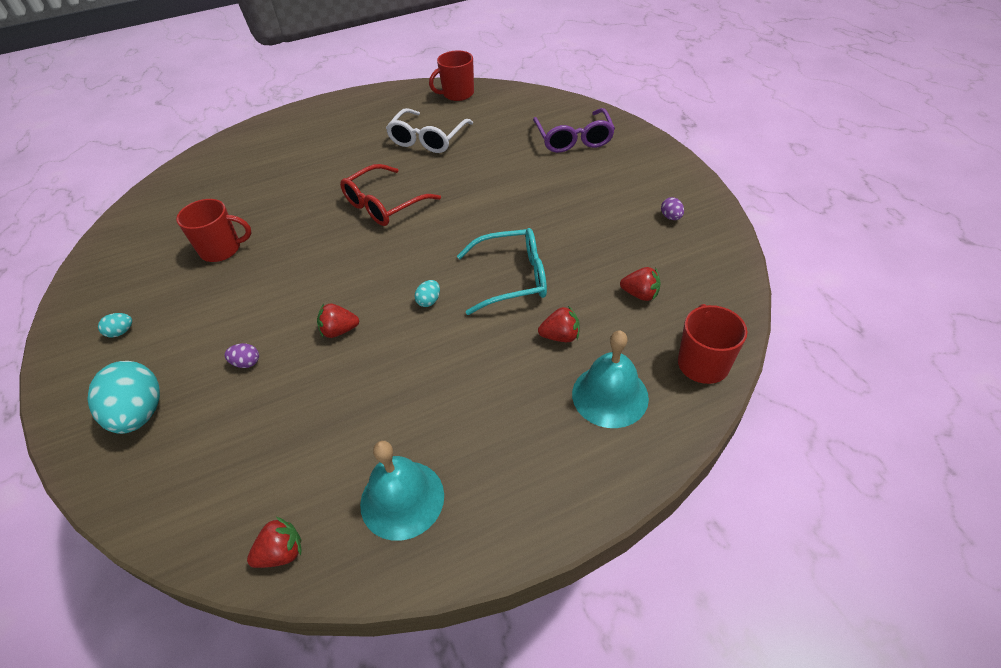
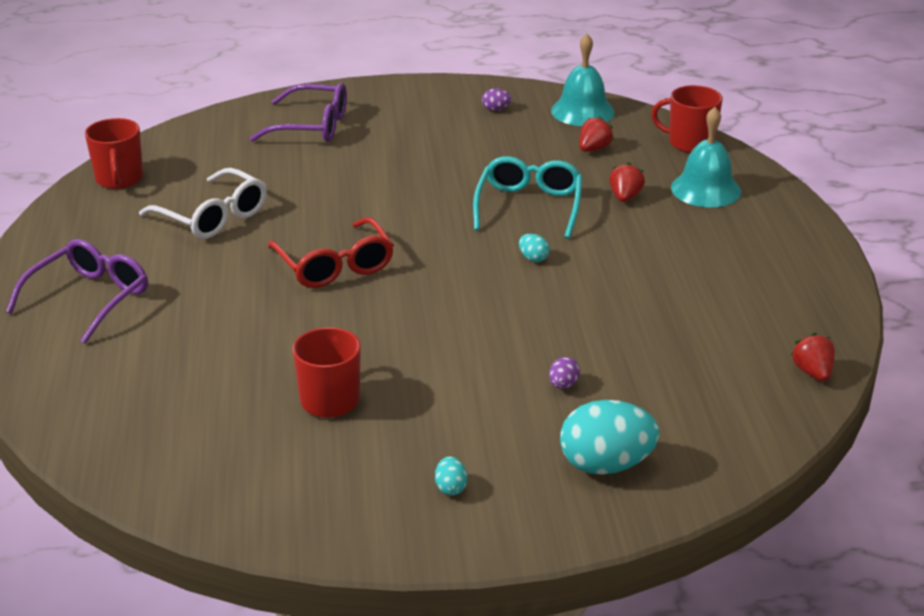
camera: 75 degrees left, 15 degrees down
red strawberry [317,304,359,338] -> none
turquoise bell [360,441,444,541] -> turquoise bell moved to [551,34,615,126]
none -> purple glasses [6,239,148,344]

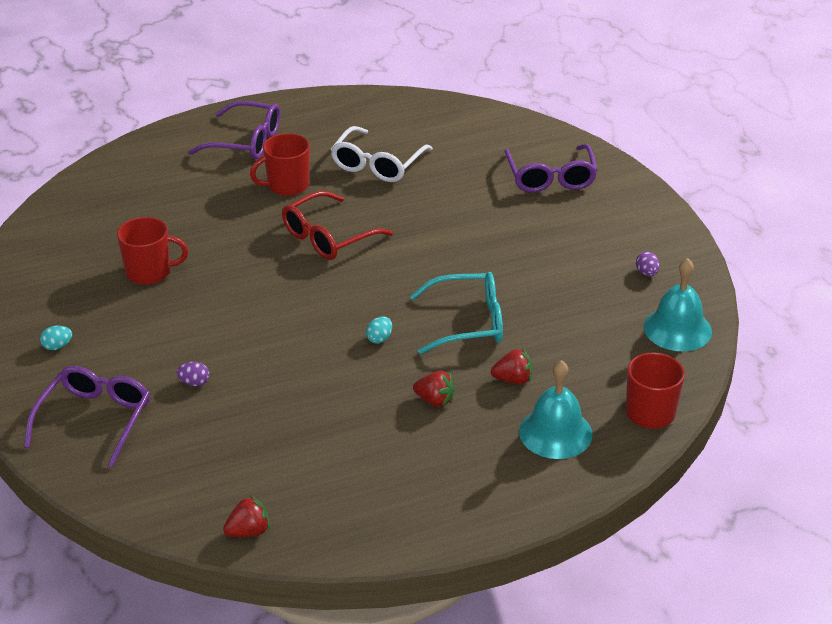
camera: 75 degrees right, 5 degrees up
red mug [85,118,143,189] -> red mug moved to [250,133,310,196]
turquoise egg [560,400,659,475] -> purple glasses [24,366,150,468]
red strawberry [579,116,614,152] -> red strawberry moved to [413,371,455,407]

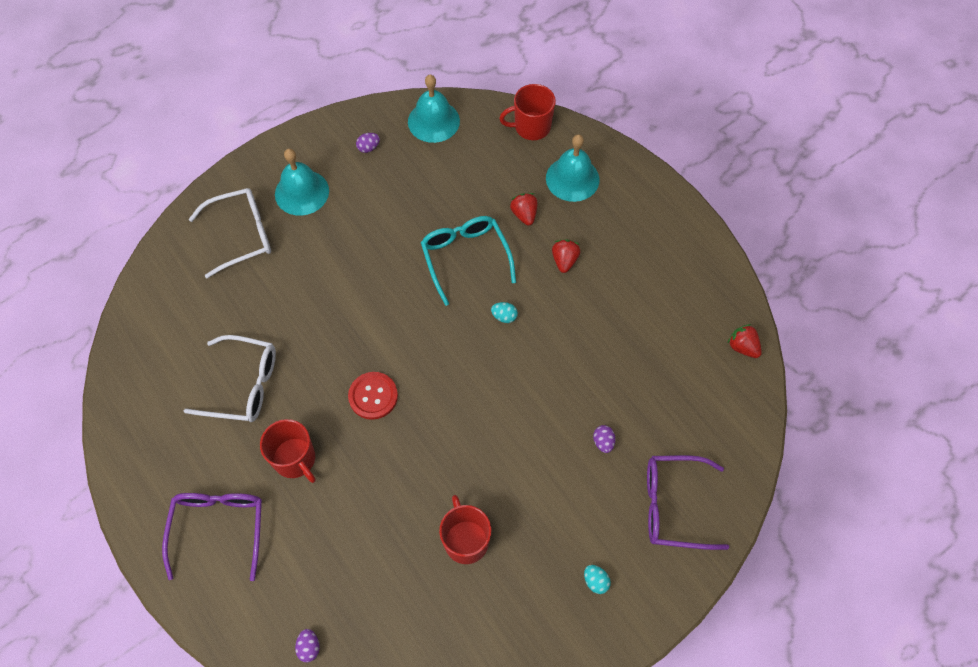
camera: 105 degrees left, 25 degrees up
red glasses [282,191,393,260] -> red button [348,372,398,420]
purple glasses [504,144,598,192] -> white glasses [189,188,271,278]
none -> turquoise bell [275,149,329,216]
none -> purple egg [295,629,320,662]

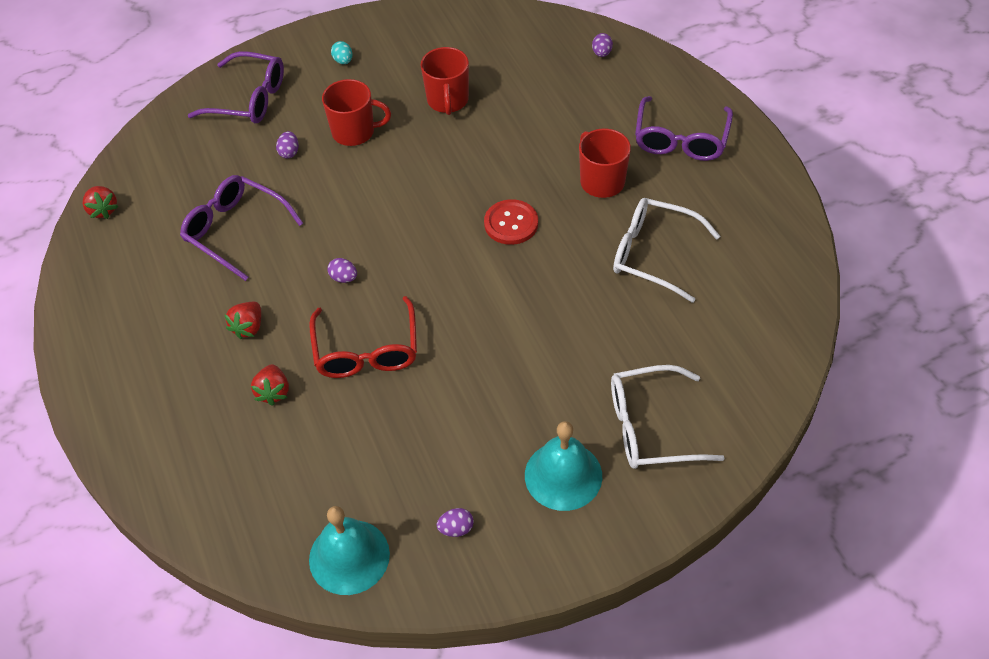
camera: 165 degrees left, 10 degrees down
turquoise glasses [421,216,516,306] -> red glasses [309,296,417,378]
turquoise egg [491,302,518,323] -> purple egg [327,258,357,283]
red mug [499,84,556,140] -> red mug moved to [322,79,391,146]
turquoise bell [546,134,600,202] -> none
none -> purple glasses [180,175,303,281]

